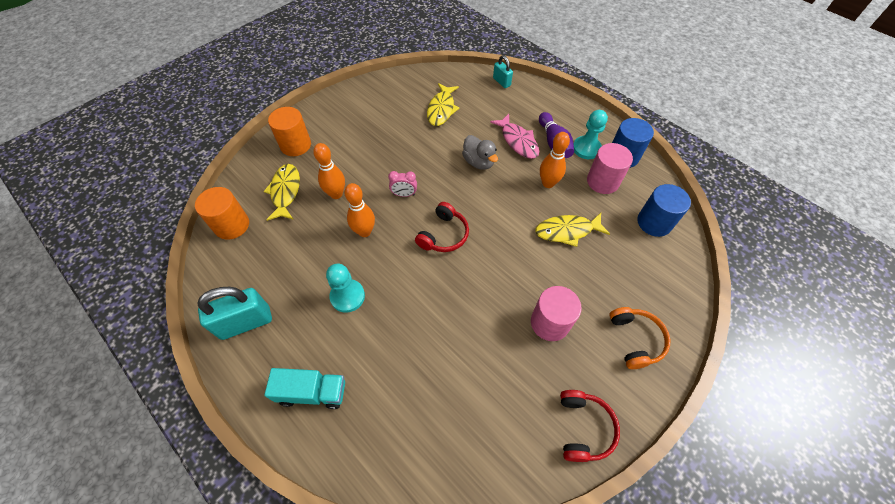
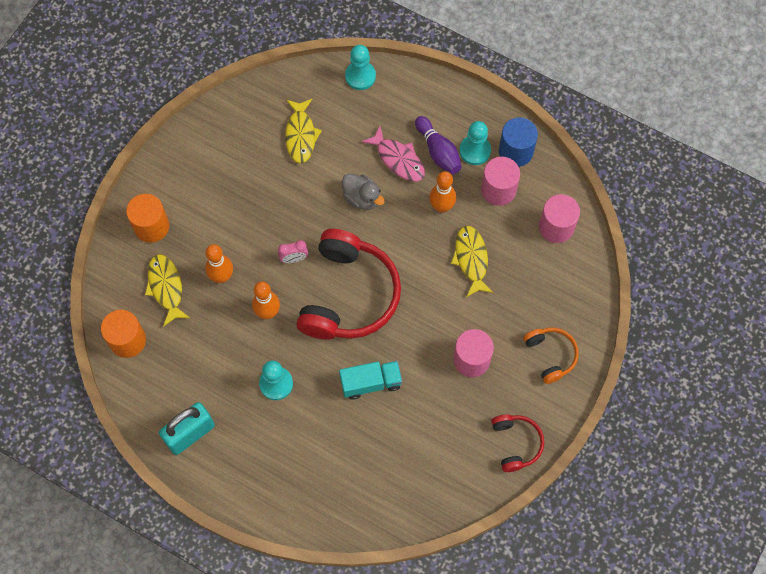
camera: 15 degrees left, 10 degrees up
turquoise truck [264,368,345,409] -> turquoise truck moved to [339,361,402,399]
red headphones [415,202,469,252] -> red headphones [296,229,401,339], size x2.01
turquoise padlock [493,55,513,88] -> turquoise pawn [345,45,376,90]
yellow fish [535,213,610,247] -> yellow fish turned 105 degrees clockwise [451,225,494,297]
blue cylinder [637,184,691,237] -> pink cylinder [539,194,580,243]

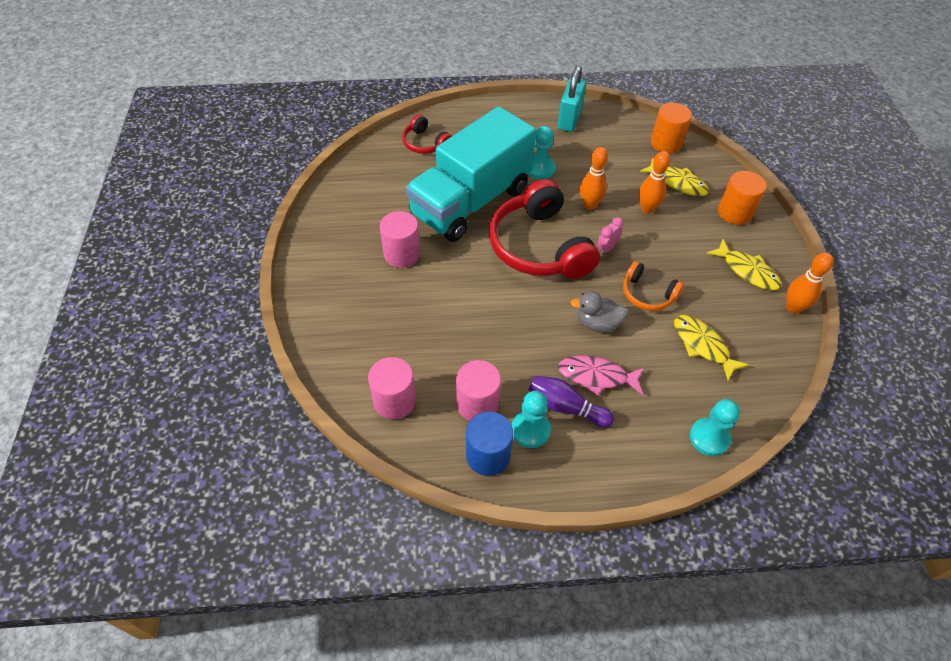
camera: 145 degrees right, 15 degrees down
turquoise truck [339,361,402,399] -> turquoise truck [406,106,536,242], size x2.36
orange bowling pin [429,171,456,213] -> orange bowling pin moved to [786,253,834,314]
yellow fish [451,225,494,297] -> yellow fish moved to [706,239,782,290]
red headphones [491,414,544,472] -> red headphones moved to [402,115,452,154]
orange headphones [523,327,579,384] -> orange headphones moved to [623,261,684,311]

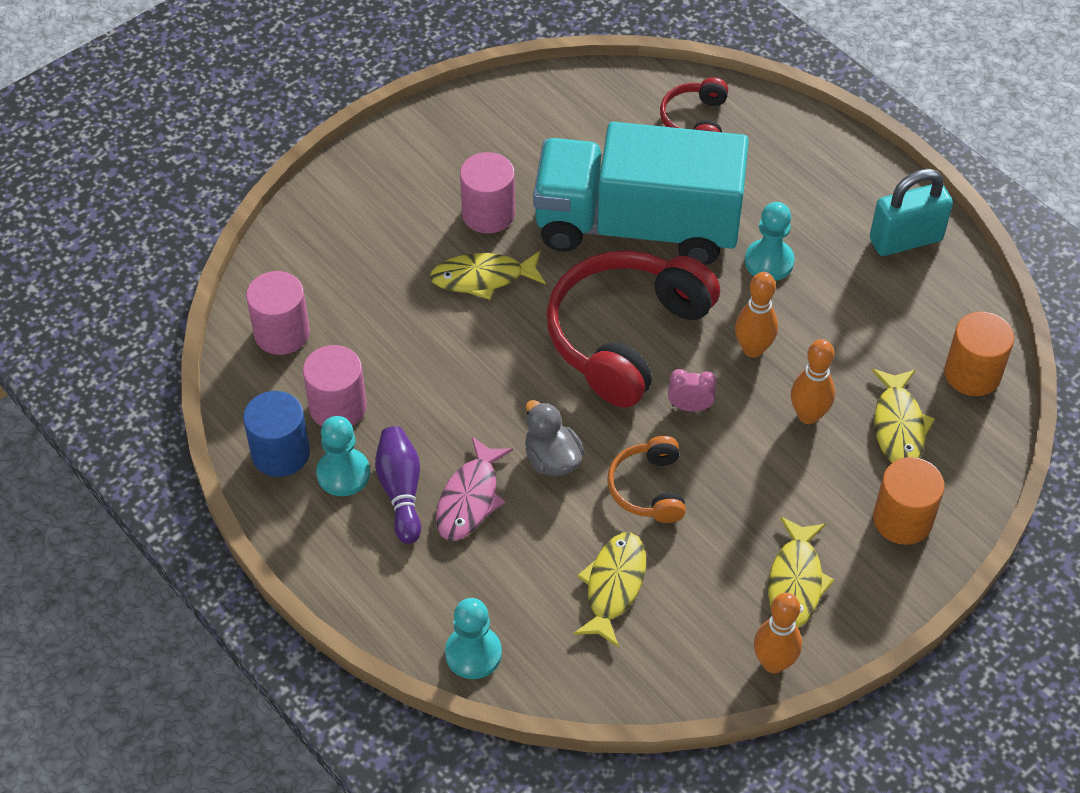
camera: 55 degrees right, 0 degrees up
pink fish [558,355,644,396] -> pink fish turned 135 degrees counterclockwise [436,437,513,541]
none -> yellow fish [430,251,546,300]

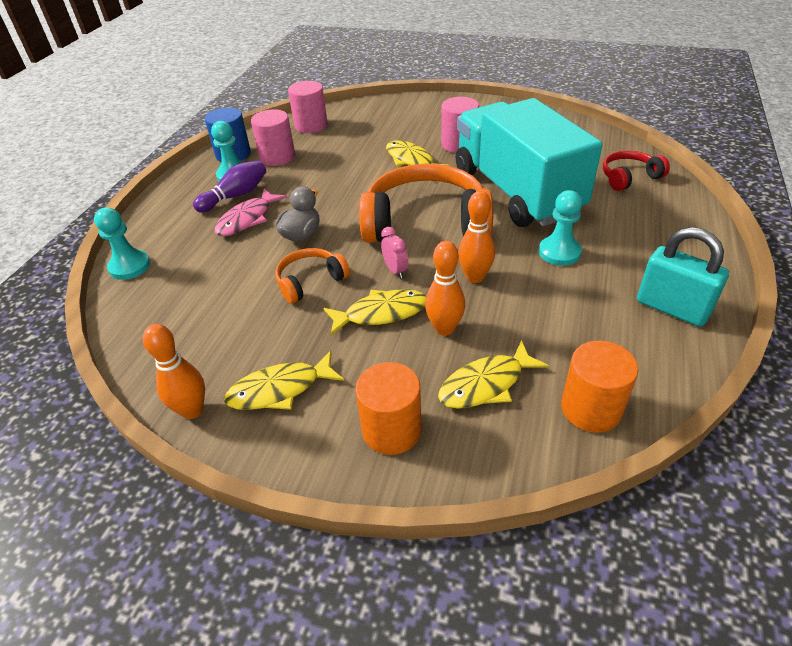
camera: 60 degrees right, 10 degrees down
pink fish [436,437,513,541] -> pink fish turned 45 degrees counterclockwise [214,188,287,236]
red headphones [547,250,720,408] -> orange headphones [359,164,493,243]
yellow fish [573,533,646,647] -> yellow fish moved to [323,289,426,335]

